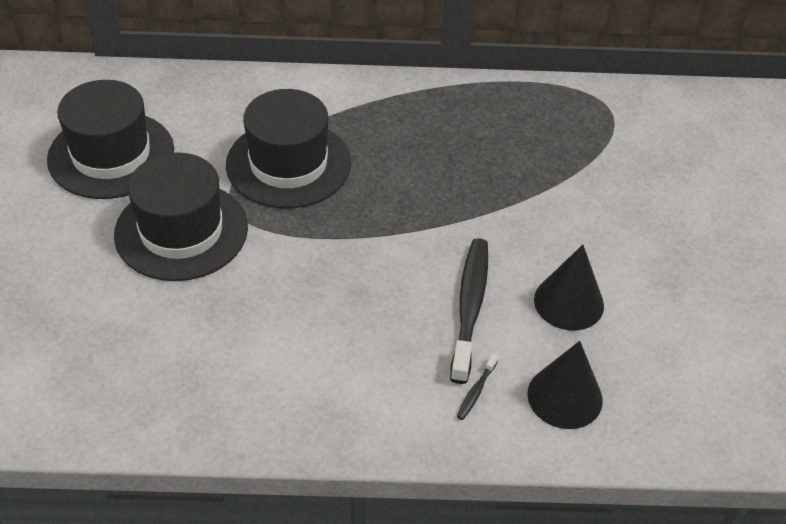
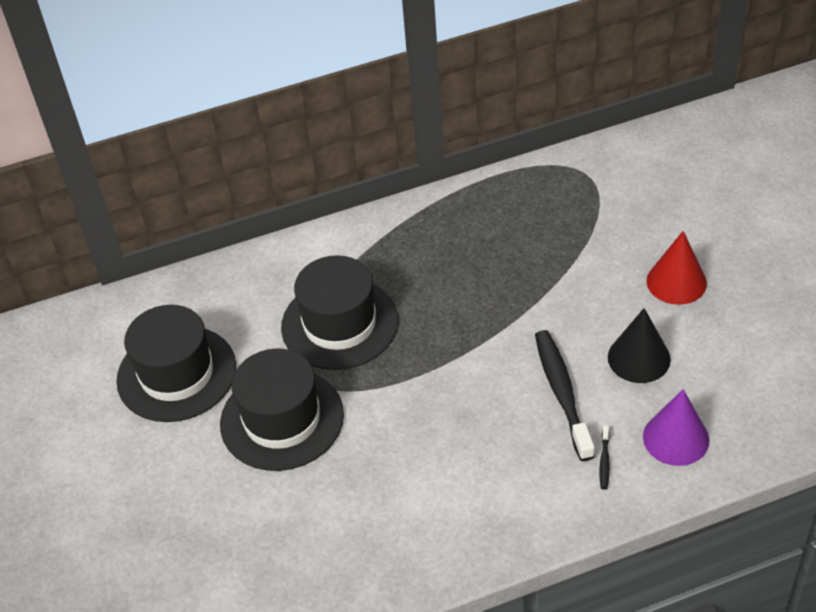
camera: 15 degrees left, 0 degrees up
black cone [527,341,603,429] -> purple cone [643,389,709,466]
none -> red cone [646,231,707,305]

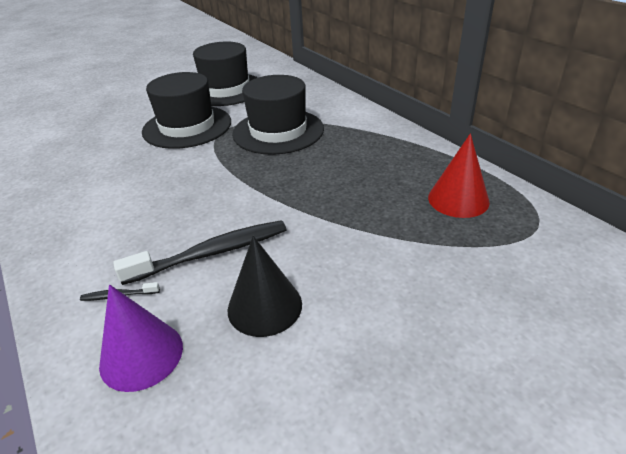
camera: 75 degrees right, 10 degrees down
red cone [646,231,707,305] -> red cone moved to [428,133,490,218]

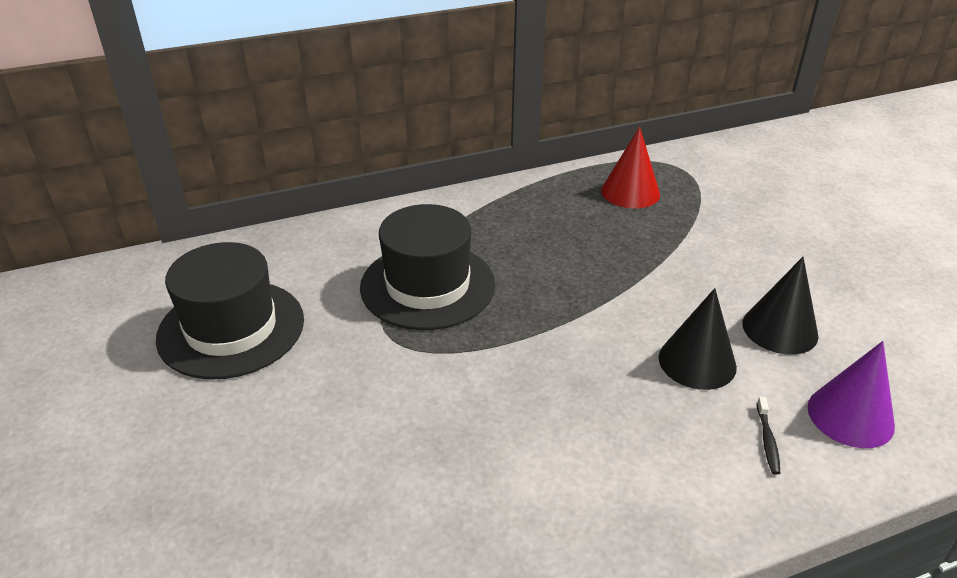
camera: 80 degrees left, 0 degrees up
black toothbrush [113,220,287,285] -> black cone [658,288,737,390]
black hat [142,72,231,149] -> none

